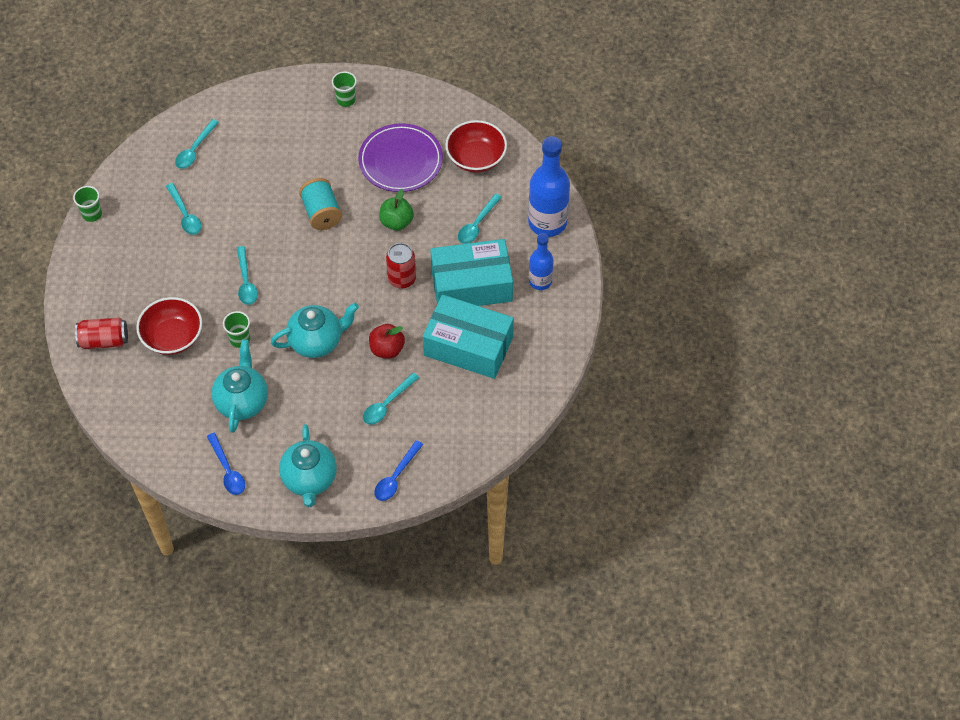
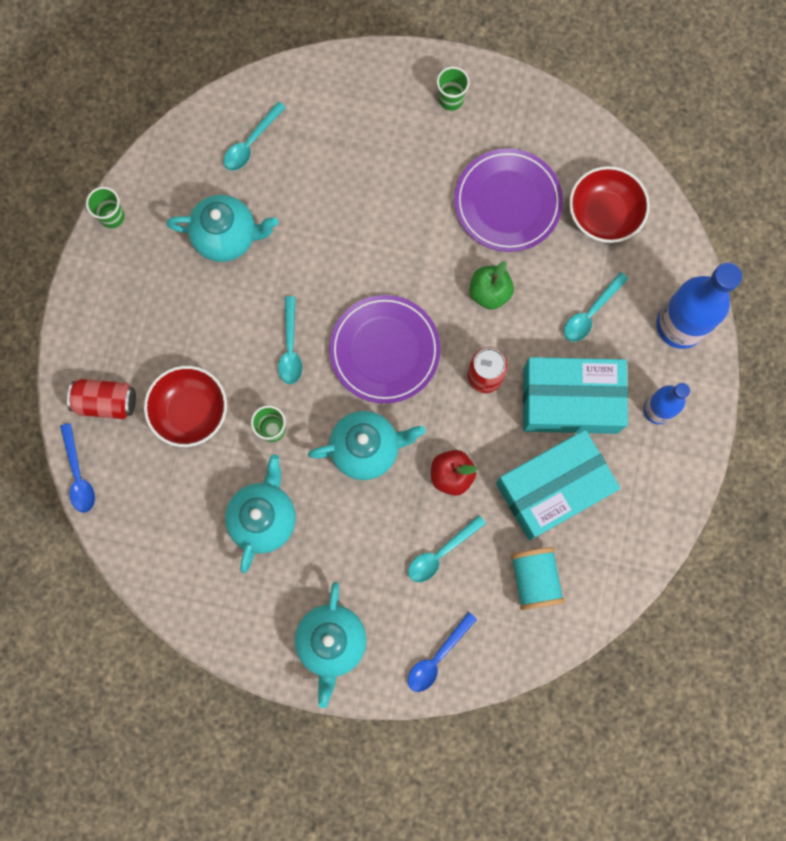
camera: 10 degrees right, 20 degrees up
turquoise spoon [166,183,201,235] -> turquoise teapot [166,195,278,262]
blue spoon [207,433,245,495] -> blue spoon moved to [60,423,95,513]
turquoise spool [299,178,342,230] -> turquoise spool moved to [511,547,565,610]
turquoise box [423,295,514,379] -> turquoise box turned 60 degrees counterclockwise [496,430,620,540]
none -> purple plate [329,295,441,404]

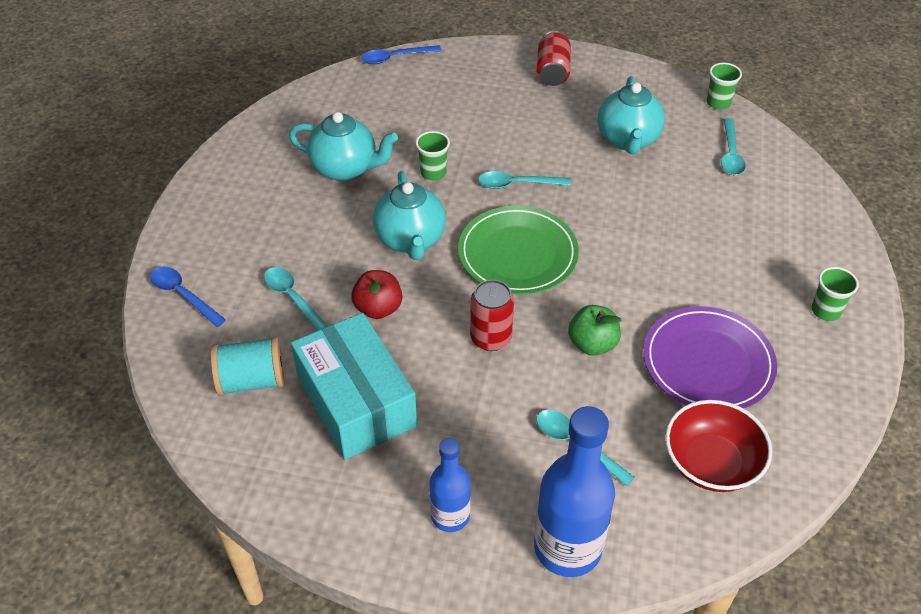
camera: 90 degrees right, 30 degrees down
red can [67,379,136,419] -> red can moved to [537,31,571,86]
green cup [86,187,125,228] -> green cup moved to [707,63,742,110]
red bowl [144,366,227,447] -> none
turquoise spoon [224,102,286,171] -> turquoise spoon turned 120 degrees counterclockwise [721,118,746,175]
turquoise teapot [295,582,366,708] -> none
purple plate [329,295,441,404] -> green plate [458,206,579,294]
turquoise box [523,357,628,434] -> none

